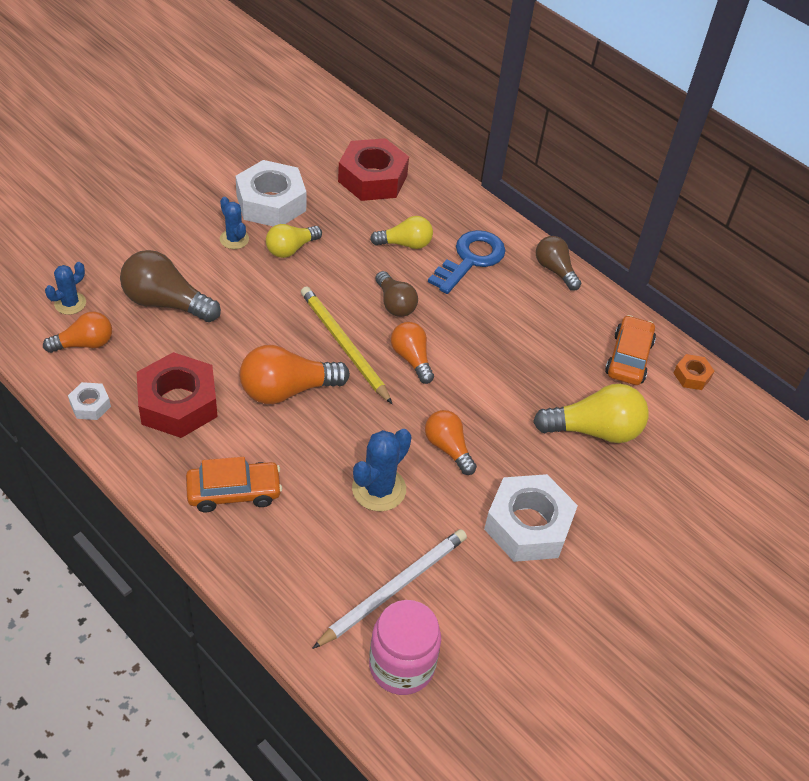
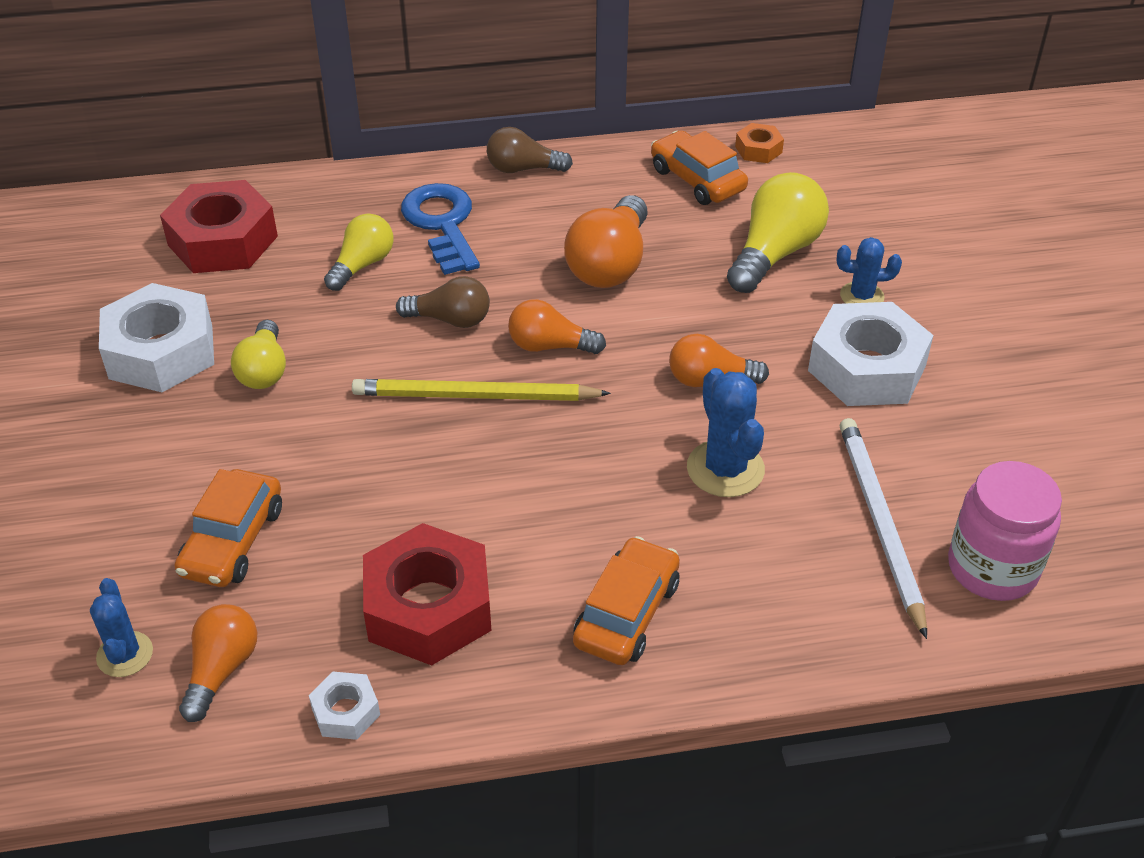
camera: 50 degrees left, 5 degrees down
brown light bulb [120,250,221,322] -> orange car [174,469,282,587]
blue cactus [220,197,249,249] -> blue cactus moved to [837,237,902,303]
orange light bulb [240,345,350,404] -> orange light bulb moved to [564,195,648,288]

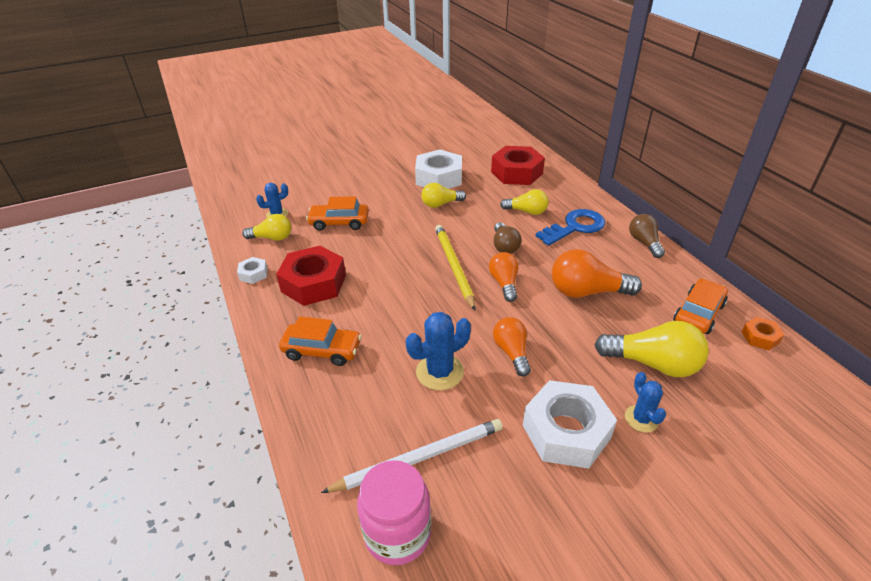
camera: 75 degrees right, 5 degrees down
orange light bulb [179,604,257,722] -> yellow light bulb [242,214,291,241]

